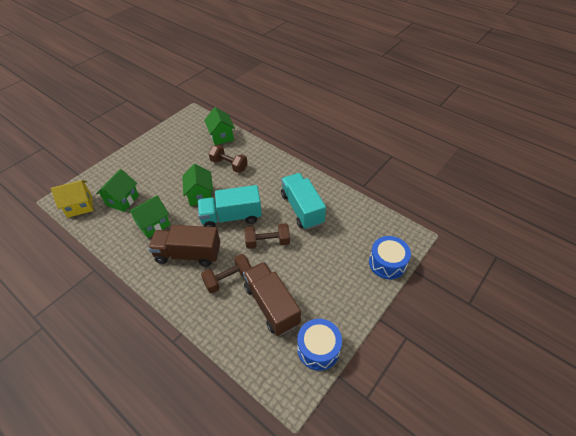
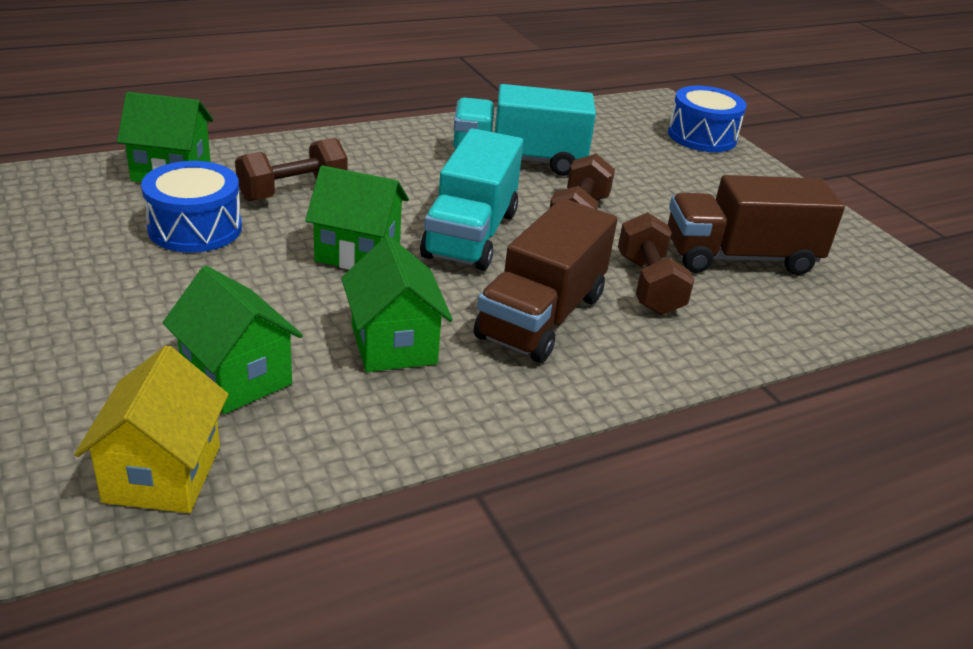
camera: 70 degrees left, 15 degrees down
blue drum [297,319,342,371] -> blue drum moved to [141,161,242,253]

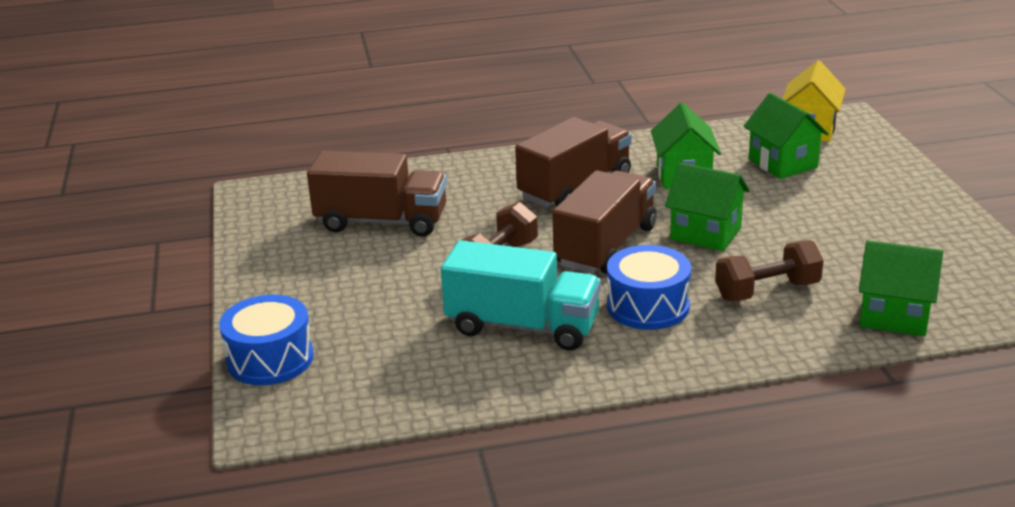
camera: 160 degrees left, 5 degrees down
blue drum [141,161,242,253] -> blue drum moved to [607,245,691,330]
turquoise truck [420,128,523,271] -> brown truck [552,170,657,274]
brown dumbbell [618,212,694,315] -> none

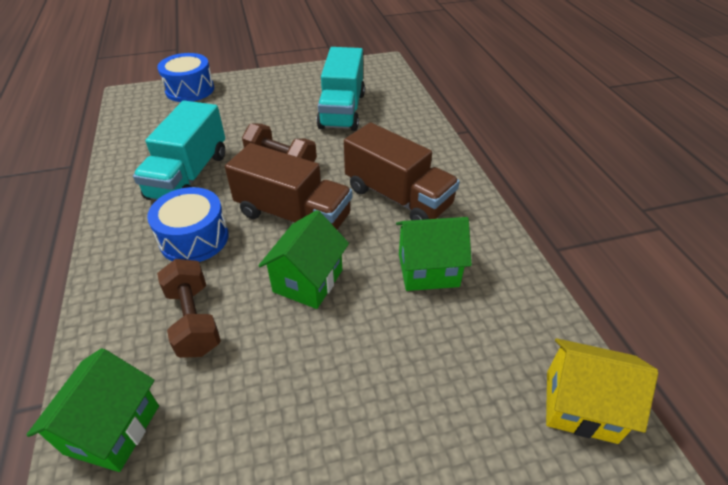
camera: 85 degrees right, 15 degrees up
brown truck [307,151,447,237] -> turquoise truck [317,47,365,131]
green house [743,93,829,179] -> none

